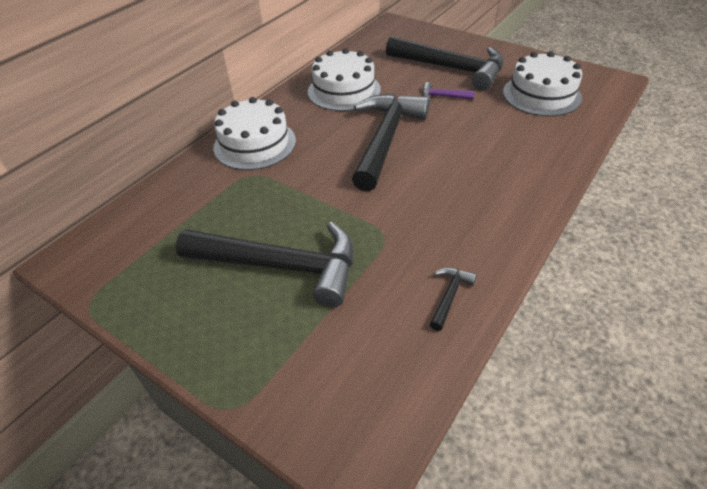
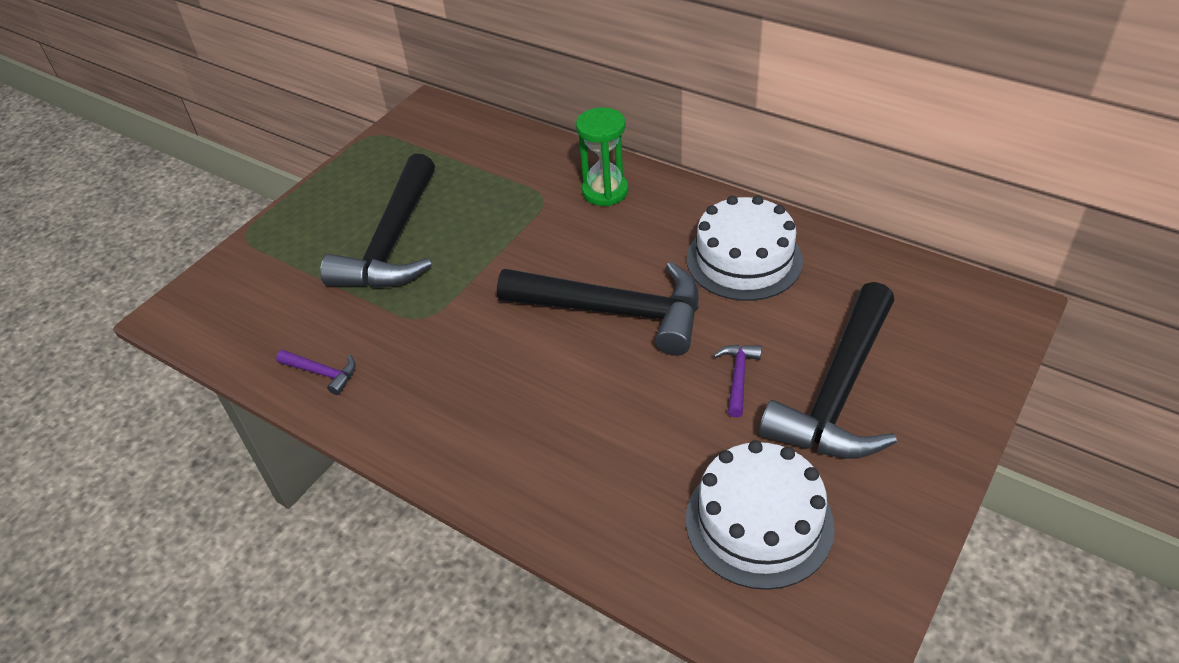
camera: 90 degrees right, 0 degrees up
white cake [213,97,296,170] -> green hourglass [576,107,628,206]
black hammer [430,267,477,331] -> purple hammer [276,350,356,395]

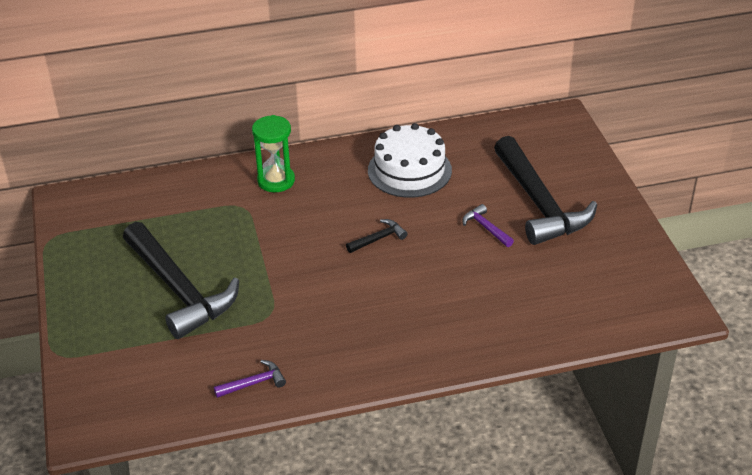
camera: 50 degrees left, 5 degrees down
black hammer [497,262,699,356] -> black hammer [346,219,408,253], size x0.40
white cake [686,440,835,590] -> none

